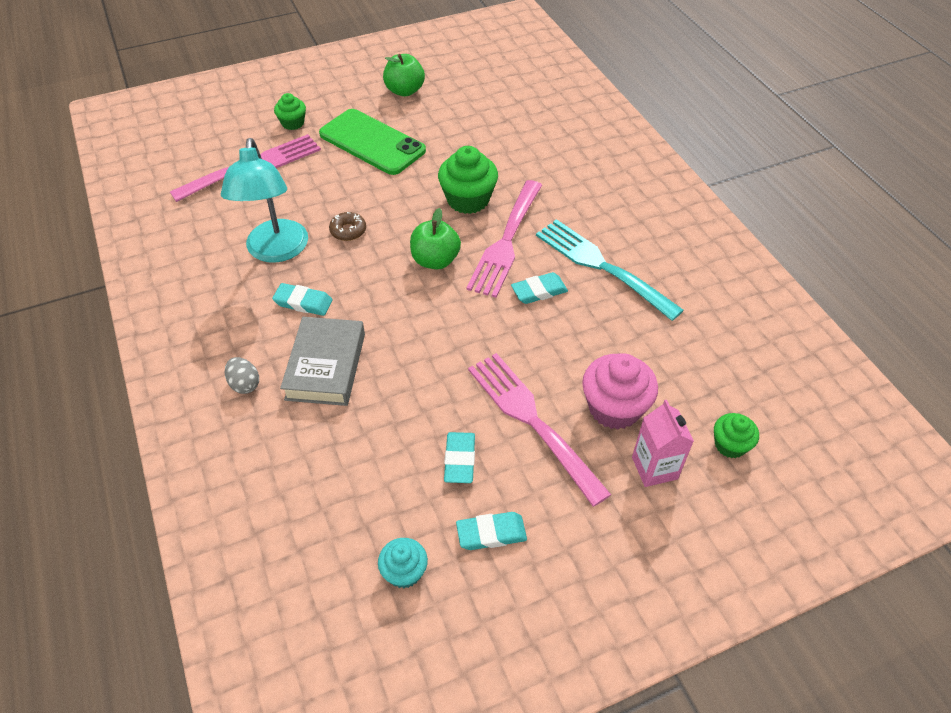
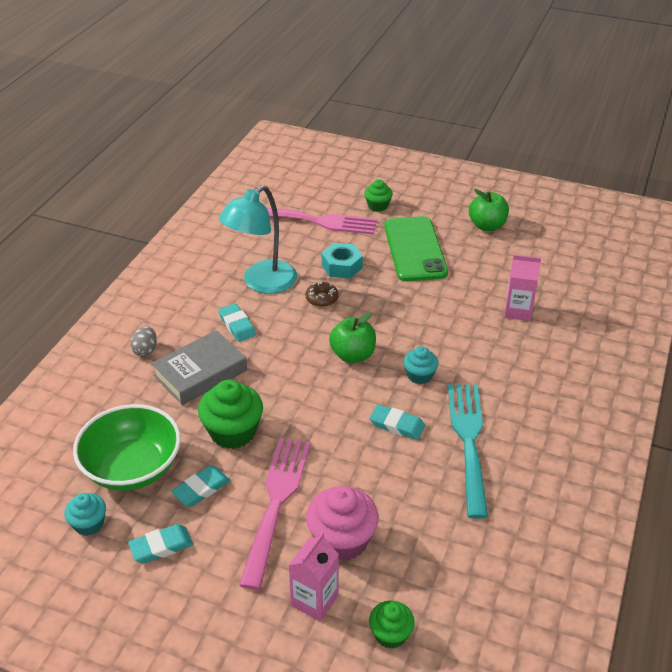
camera: 45 degrees right, 10 degrees down
green cupcake [438,146,498,214] -> green cupcake moved to [198,380,263,449]
turquoise eraser [456,512,527,550] -> turquoise eraser turned 60 degrees counterclockwise [128,524,193,563]
pink fork [466,180,542,298] -> turquoise cupcake [403,346,438,384]
none -> green bowl [73,404,181,491]
none -> turquoise nut [321,243,363,278]
none -> pink carton [504,255,541,321]

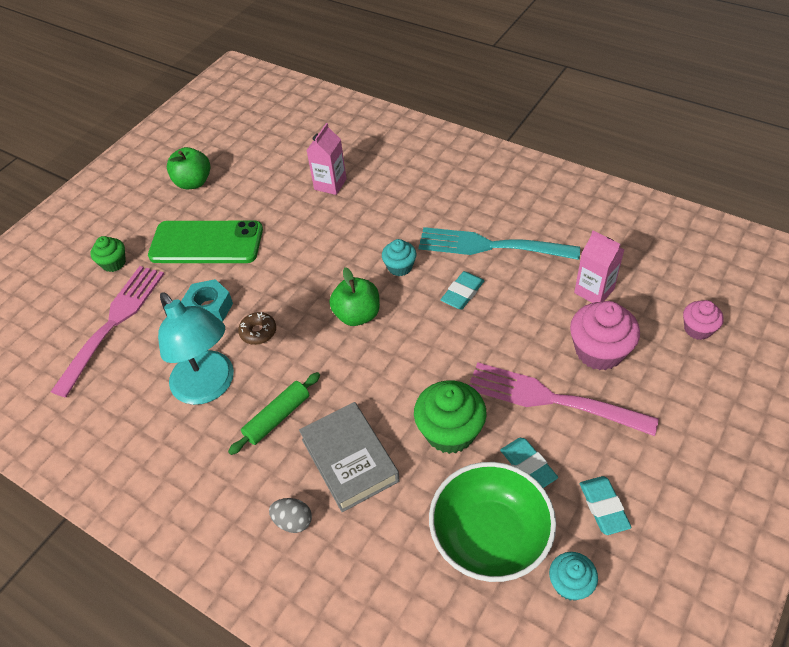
camera: 75 degrees left, 10 degrees up
turquoise eraser [218,303,256,342] -> green rolling pin [228,372,320,455]
pink carton [288,532,339,621] -> pink carton moved to [574,231,624,303]
green cupcake [369,600,415,649] -> pink cupcake [683,300,724,340]

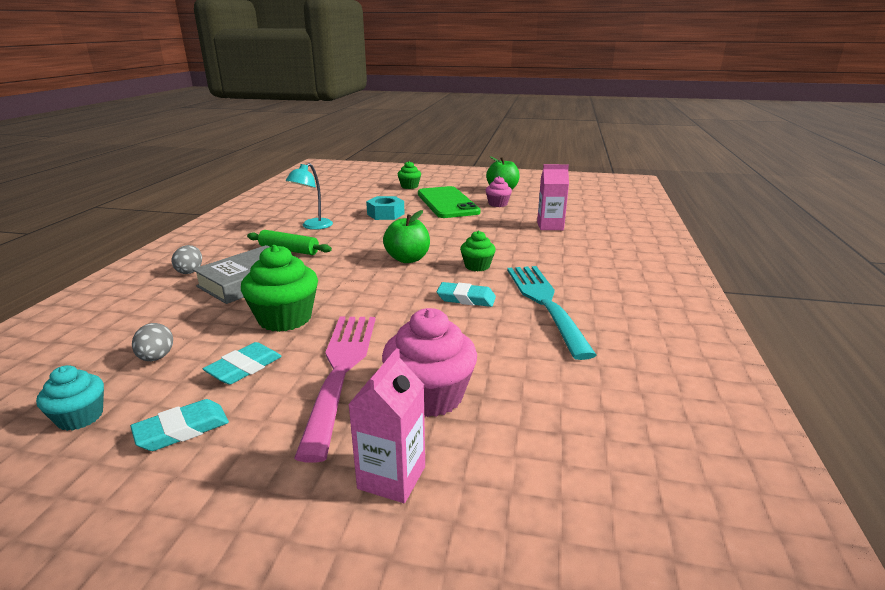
camera: 65 degrees right, 25 degrees down
pink fork [51,266,164,397] -> none
turquoise lamp [158,292,234,405] -> turquoise lamp [286,163,333,230], size x0.60
brown donut [238,312,276,345] -> none
turquoise cupcake [382,239,416,276] -> green cupcake [460,231,496,271]
green bowl [429,462,556,582] -> grey egg [132,323,173,361]
pink carton [574,231,624,303] -> pink carton moved to [348,348,425,503]
pink cupcake [683,300,724,340] -> pink cupcake moved to [486,176,512,207]

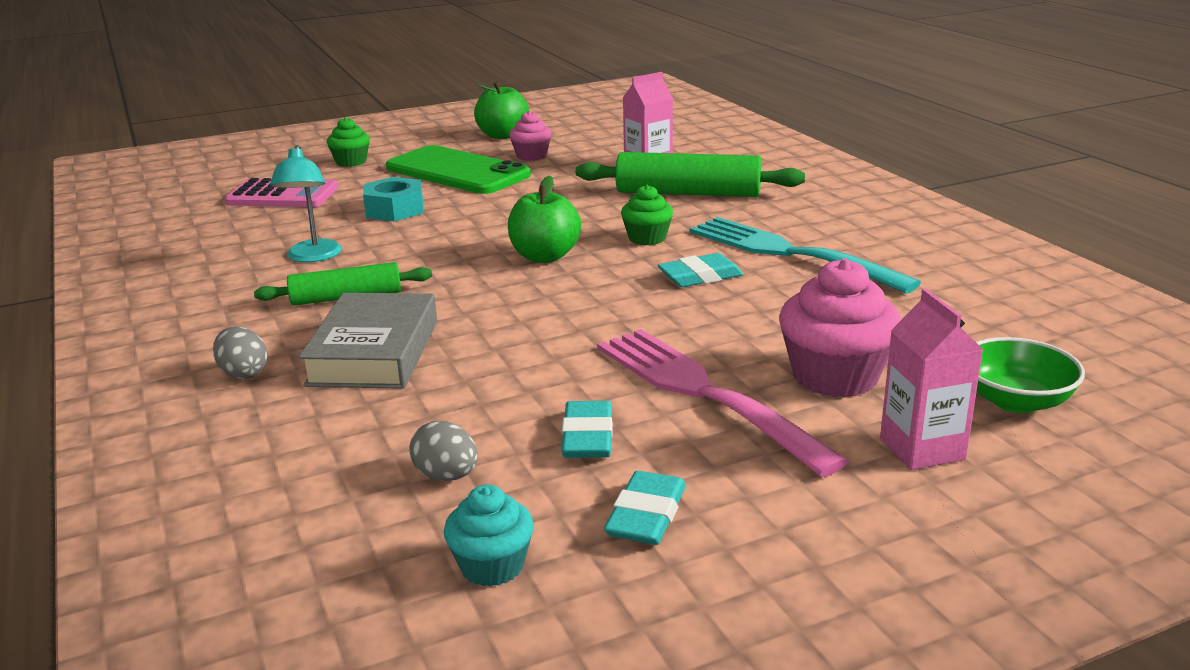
camera: 35 degrees left, 0 degrees up
green cupcake [241,245,318,332] -> none
none -> pink calculator [225,178,338,207]
none -> green rolling pin [576,152,805,197]
none -> green bowl [976,337,1085,413]

